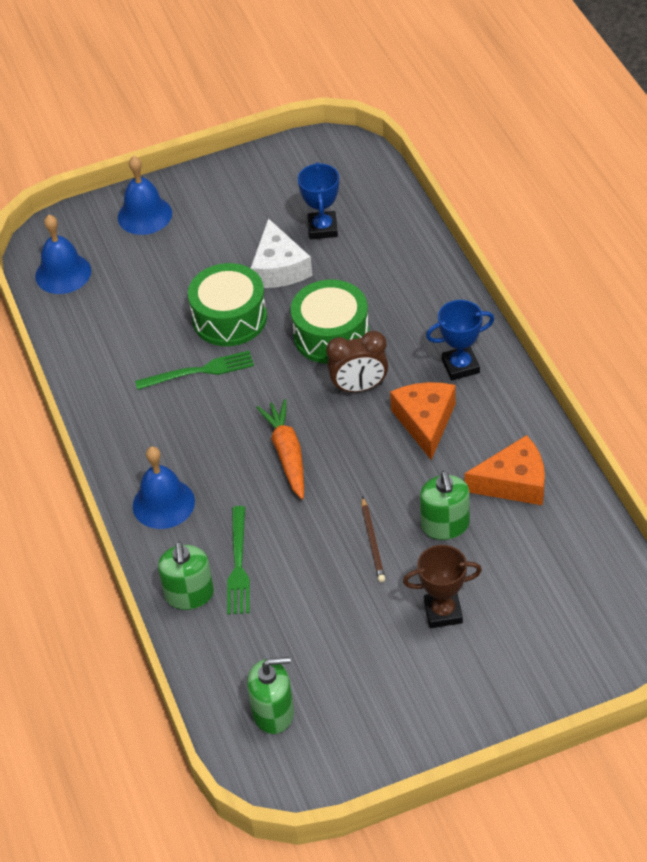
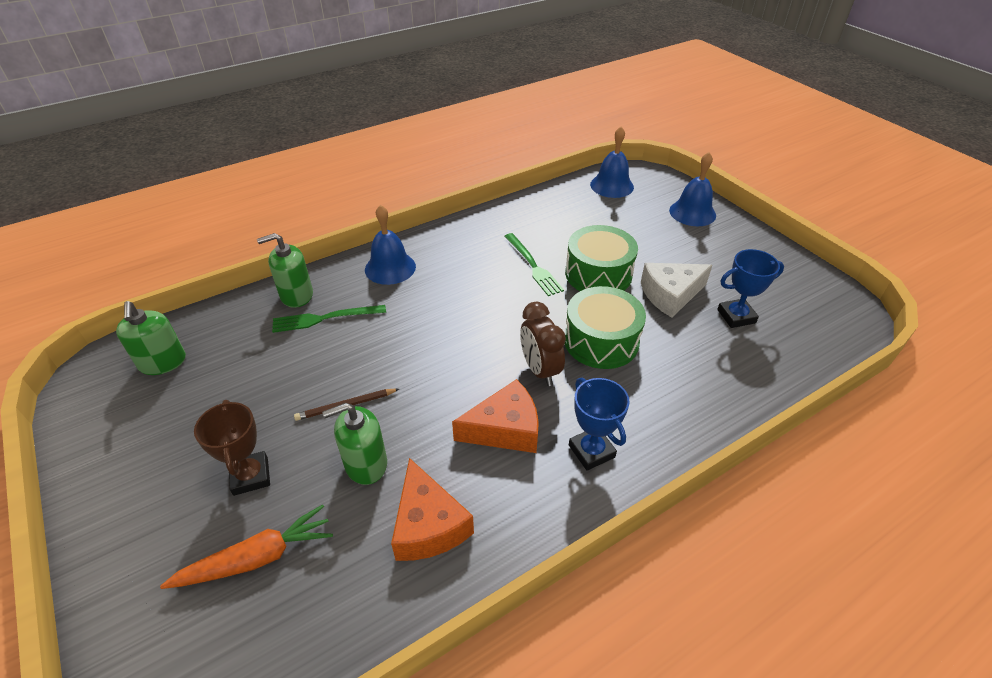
camera: 75 degrees right, 5 degrees down
orange carrot [256,399,304,499] -> orange carrot moved to [160,504,333,589]

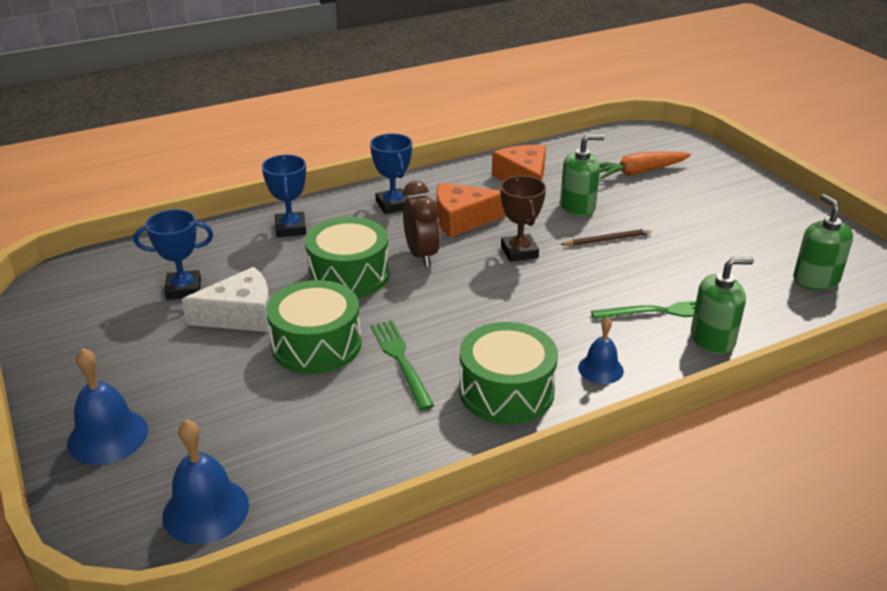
camera: 175 degrees left, 10 degrees down
brown trophy [194,400,270,496] -> brown trophy moved to [500,176,546,262]
blue bell [365,205,416,285] -> blue bell [578,317,624,384], size x0.63
none -> blue trophy [262,155,306,237]
none -> green drum [459,322,558,424]

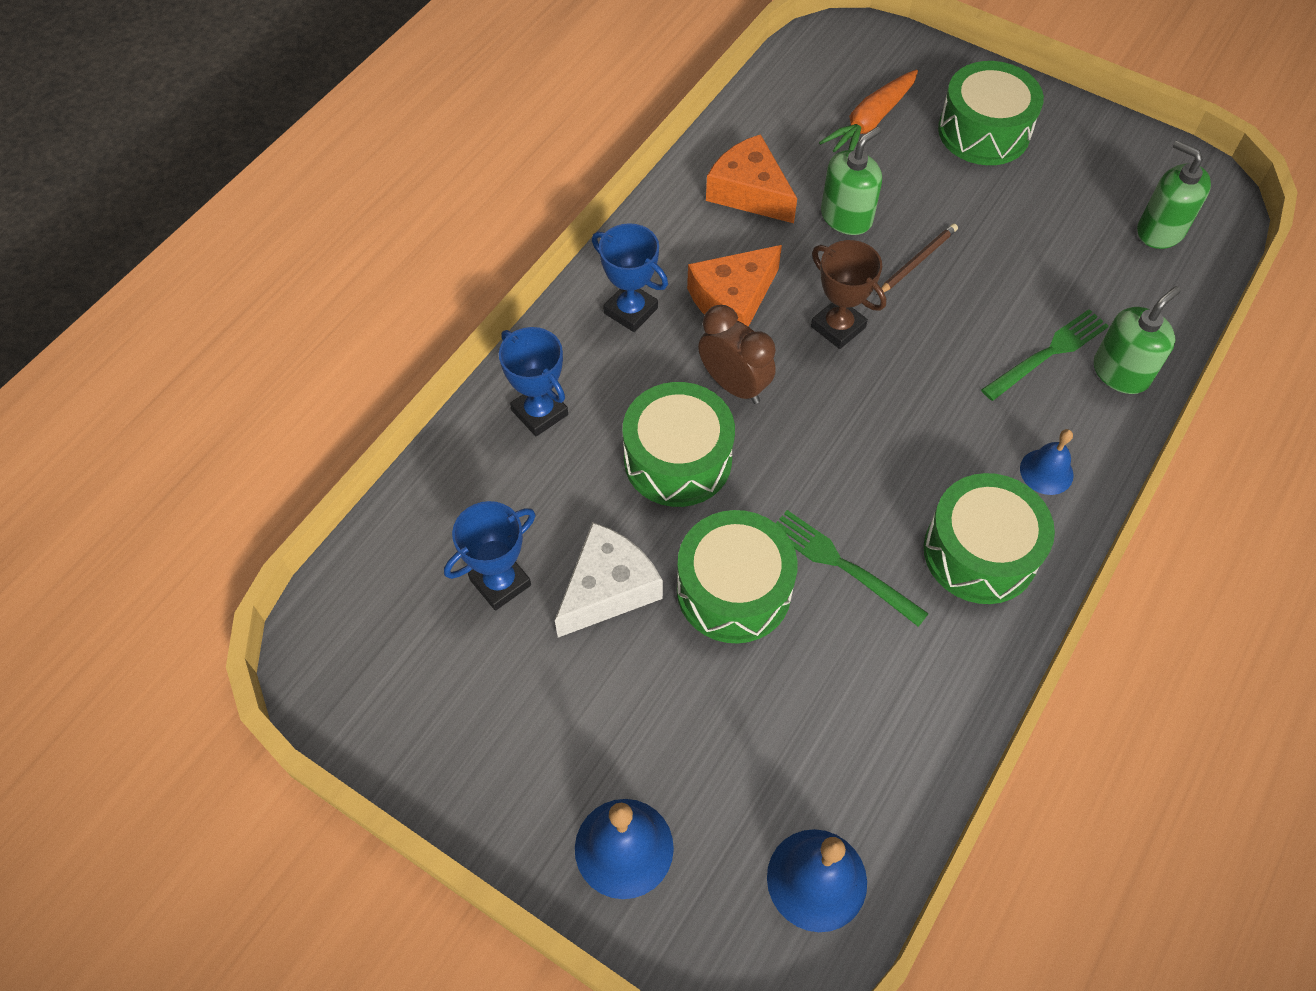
camera: 30 degrees left, 25 degrees up
none -> green drum [938,61,1044,165]

